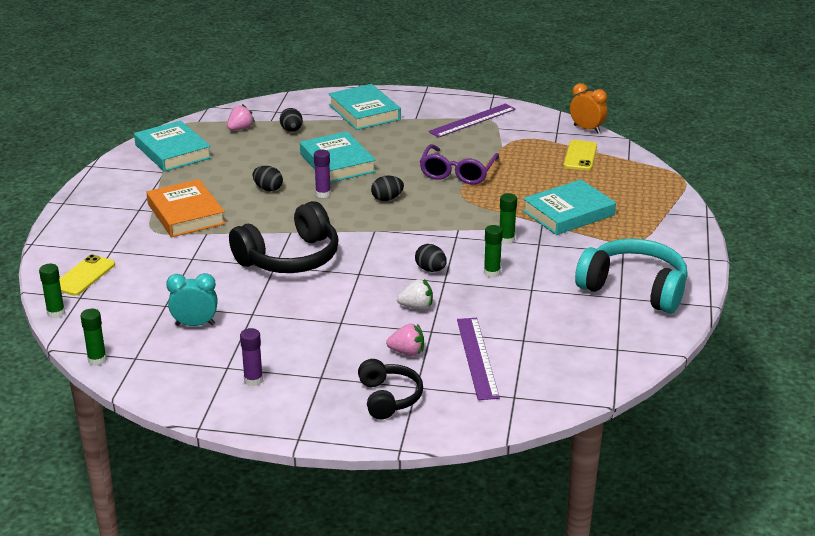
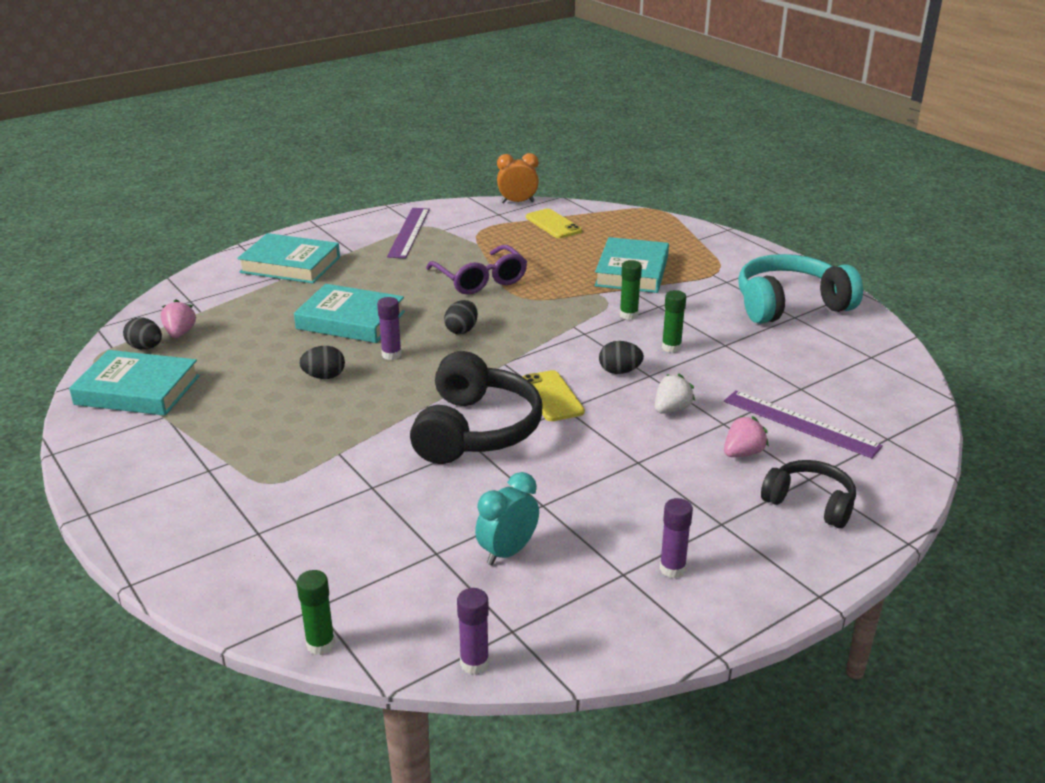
camera: 45 degrees left, 0 degrees up
yellow phone [59,254,115,296] -> yellow phone moved to [523,370,585,421]
green glue stick [80,309,107,366] -> purple glue stick [457,588,489,674]
orange book [146,179,226,237] -> none
black egg [280,108,303,132] -> black egg moved to [123,317,162,350]

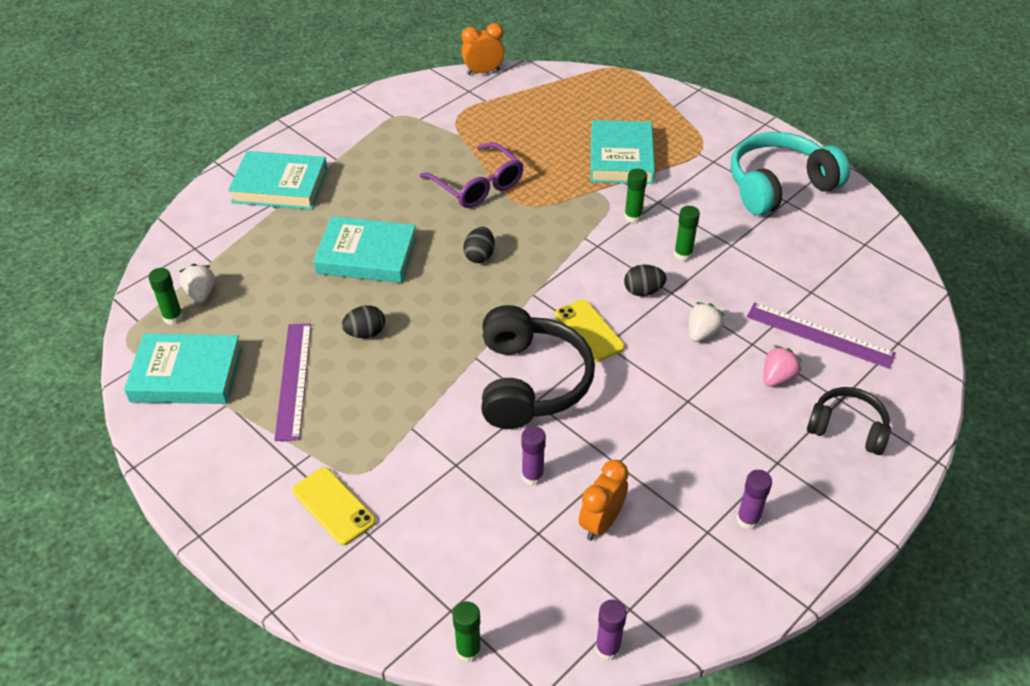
camera: 10 degrees left, 15 degrees up
black egg [123,317,162,350] -> green glue stick [148,268,183,325]
pink strawberry [161,299,196,338] -> white strawberry [179,264,215,303]
purple glue stick [377,297,402,360] -> purple glue stick moved to [522,426,546,486]
purple ruler [387,208,430,259] -> purple ruler moved to [274,323,311,441]
turquoise clock [475,472,539,565] -> orange clock [579,460,629,541]
yellow phone [526,209,582,238] -> yellow phone moved to [292,467,376,545]

